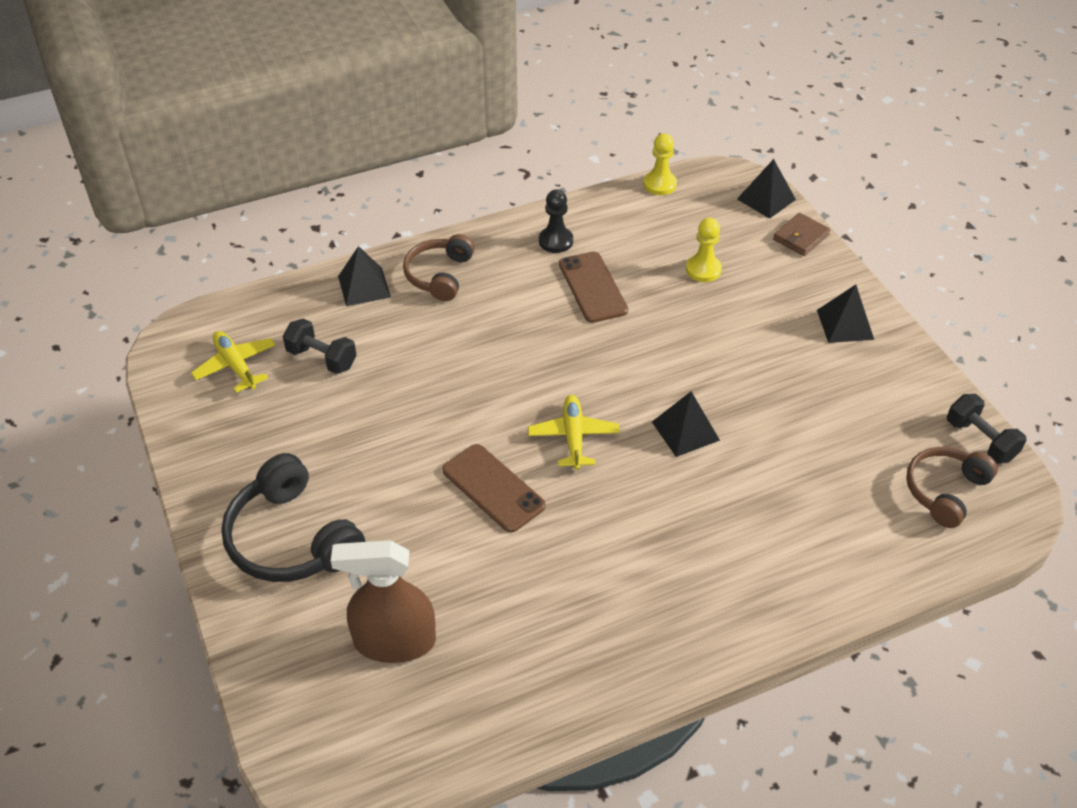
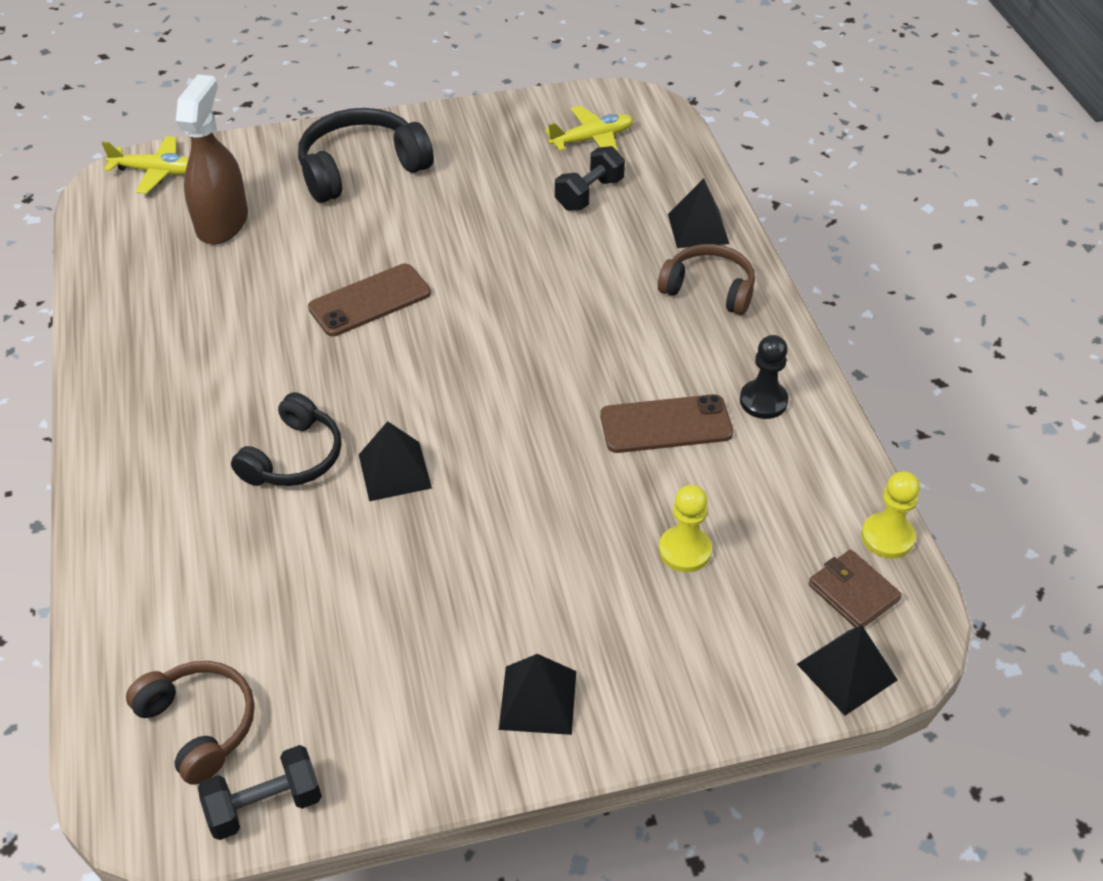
camera: 100 degrees right, 0 degrees up
yellow plane [528,395,620,470] -> yellow plane moved to [102,136,189,194]
brown wallet [773,213,830,256] -> brown wallet moved to [809,550,902,628]
none -> black headphones [231,392,342,486]

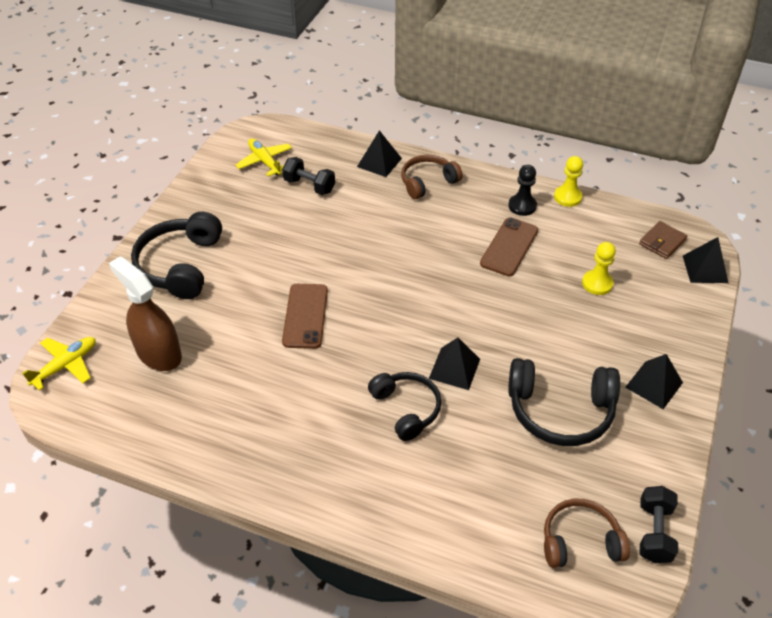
camera: 55 degrees left, 0 degrees up
yellow plane [545,106,633,152] -> yellow plane turned 45 degrees counterclockwise [235,139,292,177]
black dumbbell [555,146,625,211] -> black dumbbell turned 45 degrees counterclockwise [282,157,335,195]
brown wallet [809,550,902,628] -> brown wallet turned 45 degrees counterclockwise [639,221,687,259]
yellow pawn [861,471,920,559] -> yellow pawn moved to [554,156,583,207]
none -> black headphones [508,358,620,446]

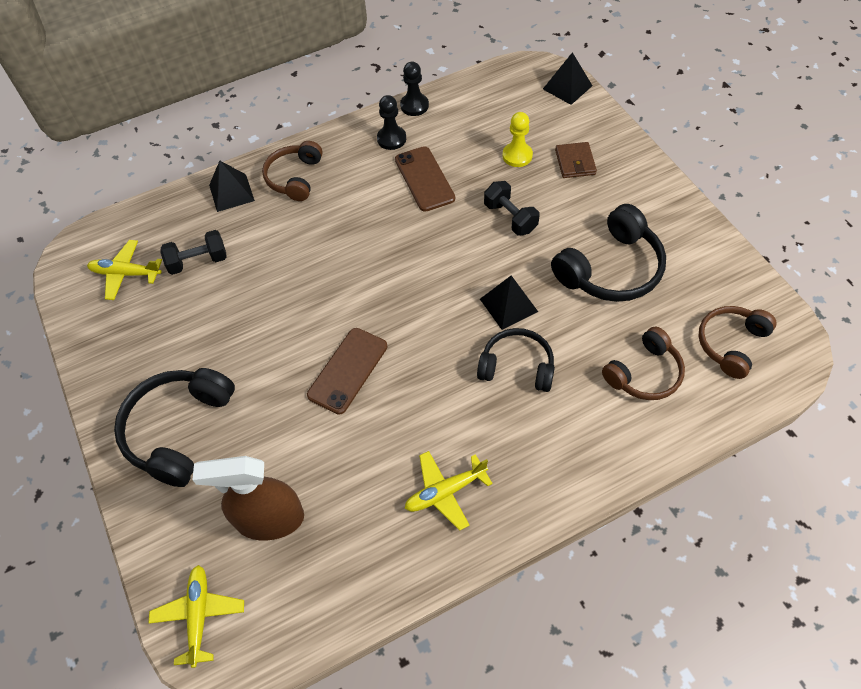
camera: 45 degrees left, 10 degrees up
black headphones [131,212,222,299] -> black headphones turned 60 degrees clockwise [114,368,235,487]
brown phone [282,284,328,349] -> brown phone turned 75 degrees clockwise [307,328,387,415]
yellow pawn [554,156,583,207] -> black pawn [400,62,429,116]
black pyramid [625,354,683,409] -> none
brown wallet [639,221,687,259] -> brown wallet moved to [555,142,597,178]
black dumbbell [640,486,678,563] -> black dumbbell moved to [484,181,540,236]
none -> yellow plane [405,451,493,531]
none -> brown headphones [602,327,685,400]

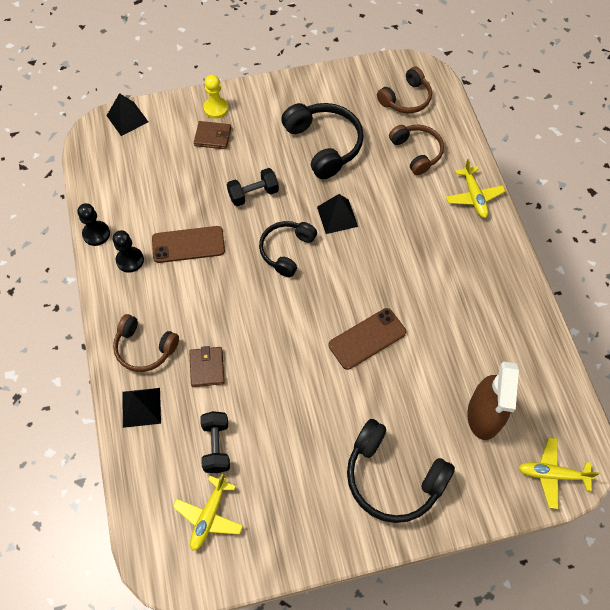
camera: 80 degrees left, 5 degrees up
brown phone [307,328,387,415] -> brown phone turned 75 degrees counterclockwise [328,308,406,370]
yellow plane [405,451,493,531] -> yellow plane moved to [446,159,505,218]
black headphones [477,328,555,392] -> black headphones moved to [259,221,317,277]
yellow pawn [502,112,533,167] -> yellow pawn moved to [203,75,229,119]
brown headphones [698,306,776,379] -> brown headphones turned 90 degrees counterclockwise [377,67,432,113]
none -> brown wallet [189,346,225,387]

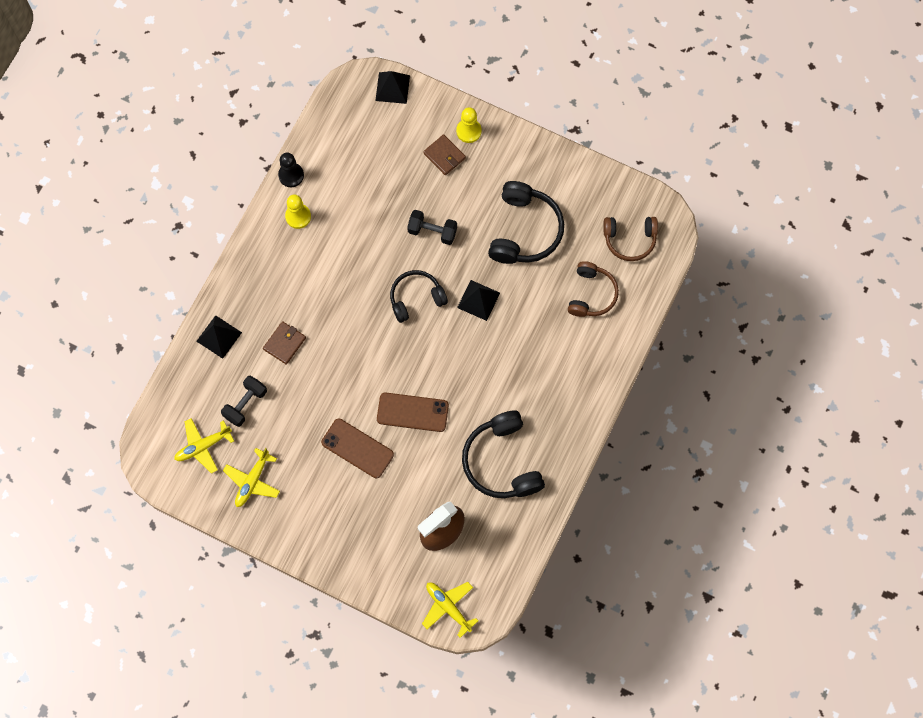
camera: 40 degrees right, 10 degrees up
black pawn [113,230,144,273] -> yellow pawn [285,194,311,229]
brown headphones [113,314,179,372] -> none
brown phone [152,226,225,263] -> brown phone moved to [321,419,394,478]
black headphones [347,419,455,523] -> black headphones moved to [462,411,545,498]
yellow plane [446,159,505,218] -> yellow plane moved to [223,448,280,507]

